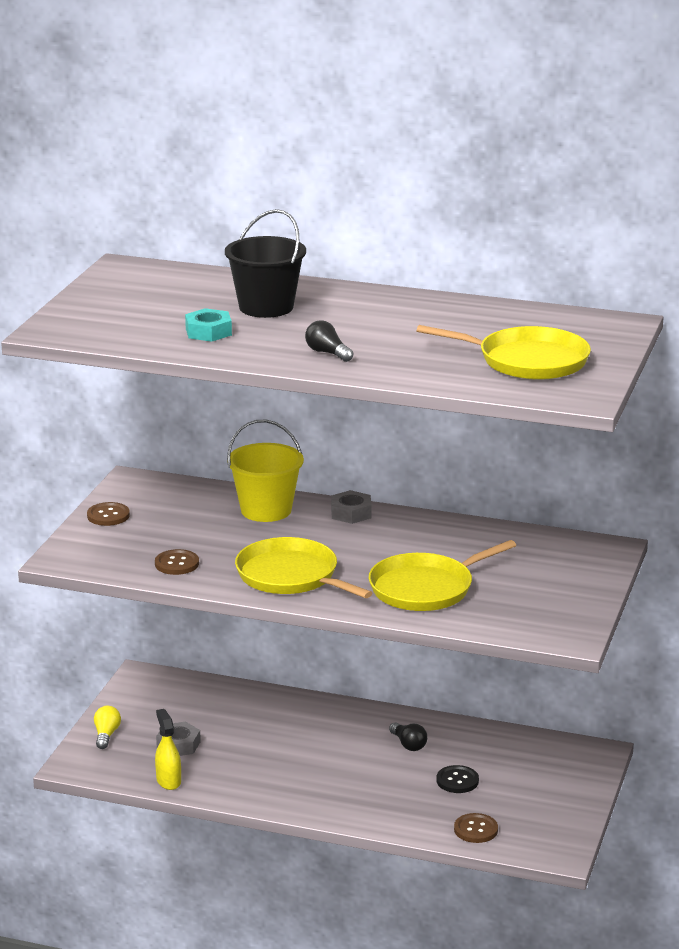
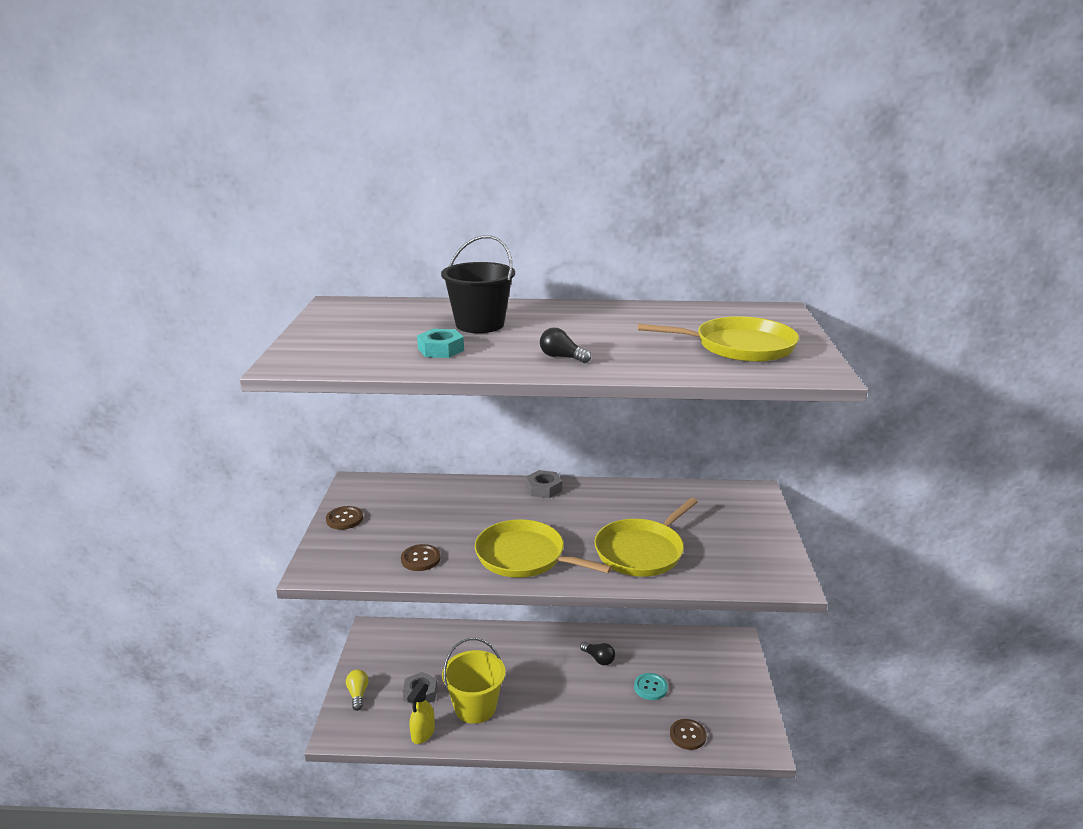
camera: 15 degrees left, 0 degrees up
yellow spray bottle [155,709,181,790] -> yellow spray bottle turned 120 degrees counterclockwise [407,682,435,744]
yellow bucket [227,420,304,522] -> yellow bucket moved to [442,638,506,724]
black button [436,765,479,793] -> turquoise button [634,673,668,700]

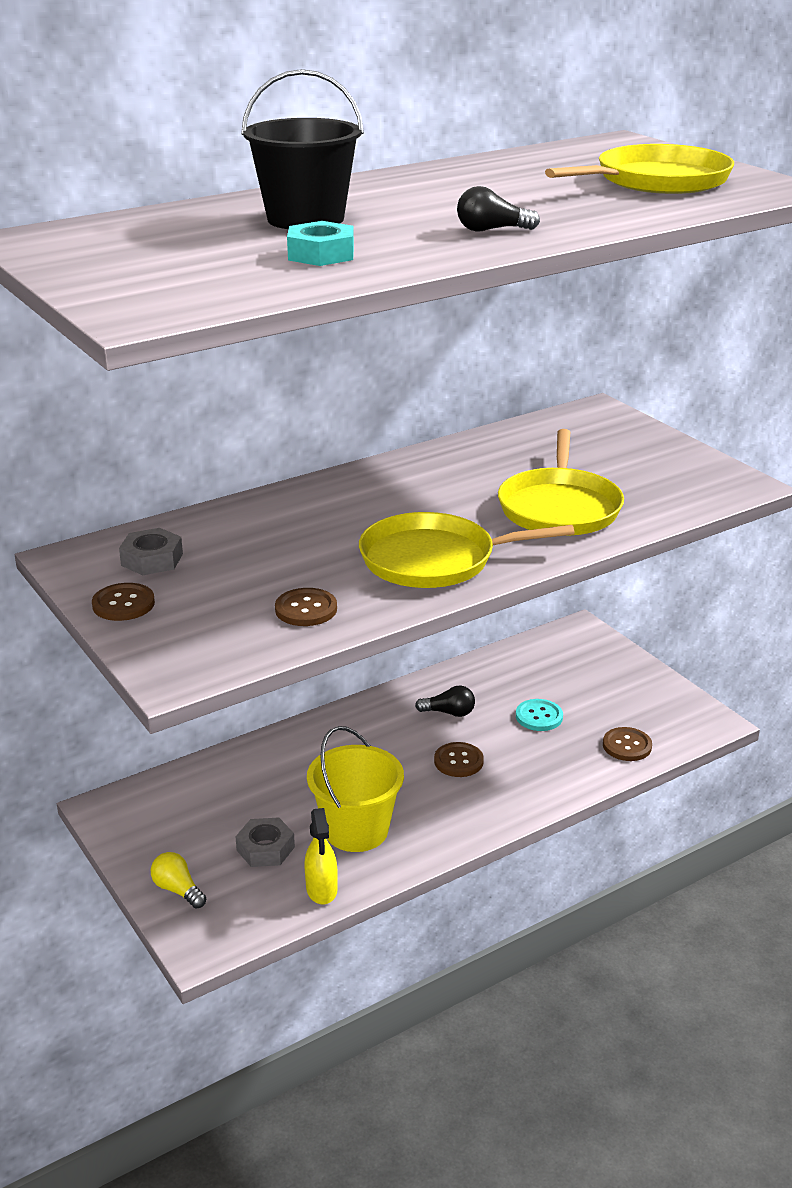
camera: 35 degrees left, 5 degrees up
grey nut [526,470,562,498] -> grey nut moved to [119,528,183,575]
none -> brown button [434,742,484,777]

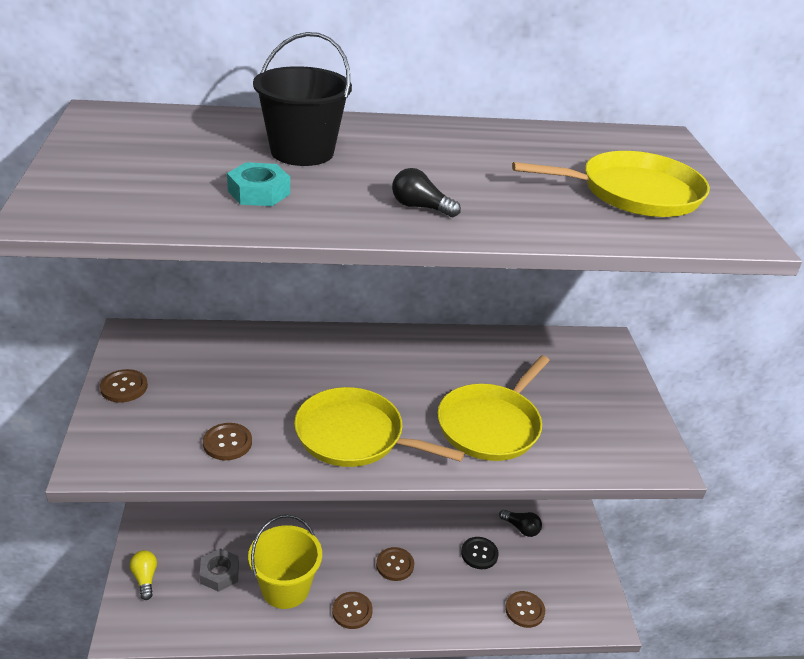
camera: 25 degrees right, 5 degrees up
grey nut [119,528,183,575] -> none
yellow spray bottle [304,808,338,904] -> none
black light bulb [415,685,475,717] -> black light bulb moved to [499,509,542,537]
turquoise button [516,699,563,731] -> black button [461,537,499,569]
none -> brown button [332,592,373,629]

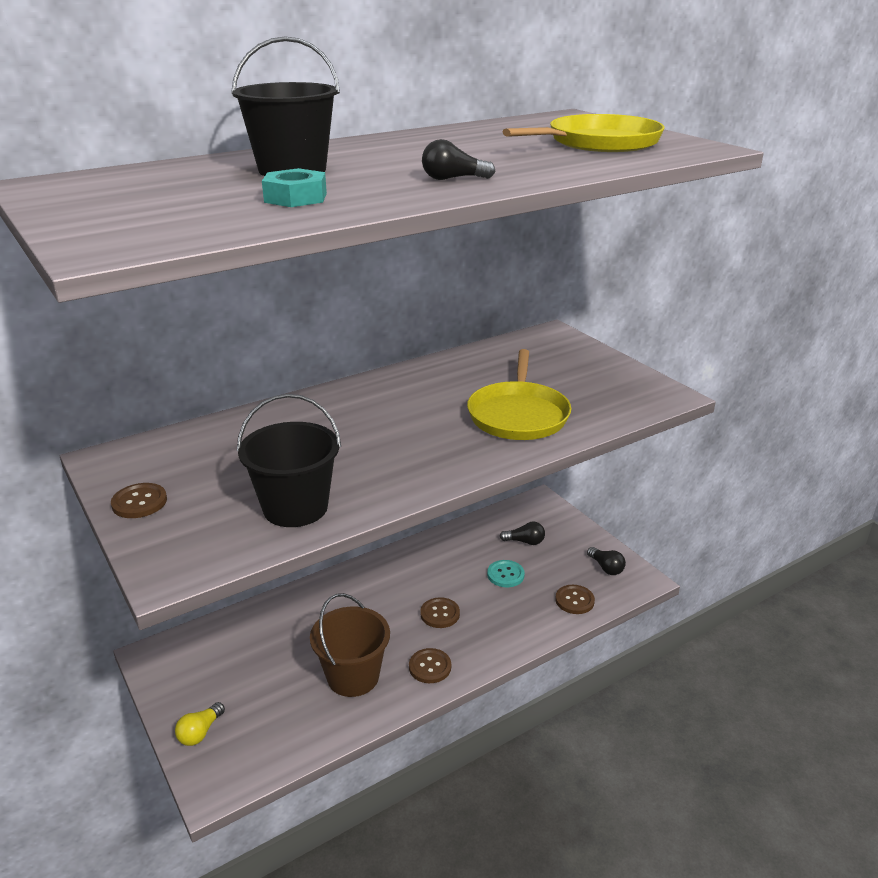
camera: 25 degrees left, 5 degrees down
yellow light bulb [130,550,157,600] -> yellow light bulb turned 105 degrees counterclockwise [175,702,225,746]
grey nut [200,548,239,592] -> none
brown button [203,423,252,460] -> black bucket [237,394,341,527]
yellow bucket [248,515,322,609] -> brown bucket [310,593,390,697]
yellow pan [294,387,464,467] -> none
black button [461,537,499,569] -> turquoise button [487,560,525,587]
none -> black light bulb [587,547,626,575]

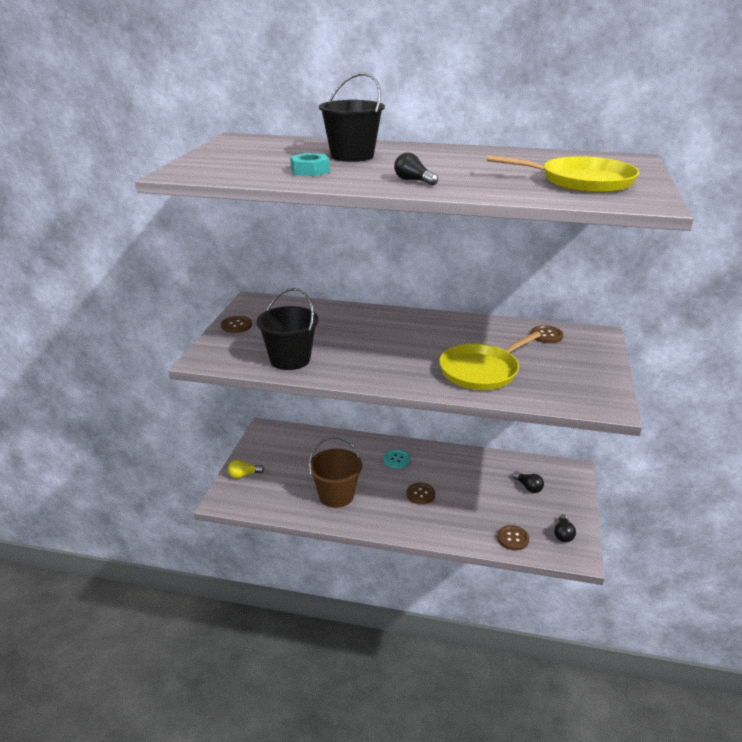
camera: 45 degrees right, 0 degrees up
brown button [409,648,451,683] -> brown button moved to [531,325,563,343]
turquoise button [487,560,525,587] -> turquoise button moved to [383,449,411,469]

